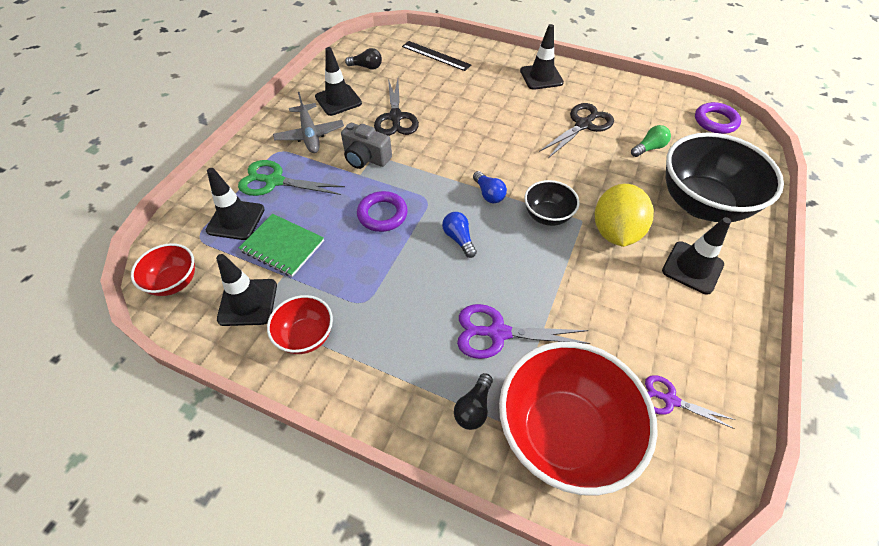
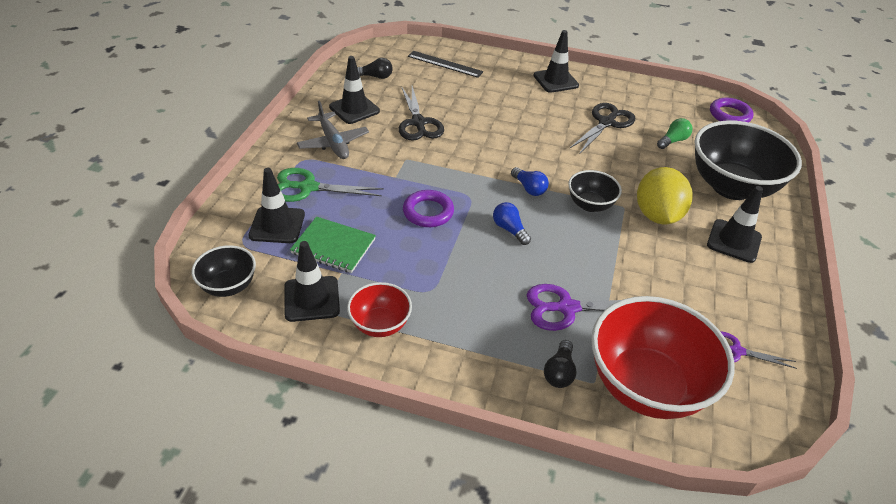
camera: 10 degrees left, 10 degrees down
red bowl [131,243,195,296] -> black bowl [192,245,256,297]
grey camera [341,123,392,169] -> none

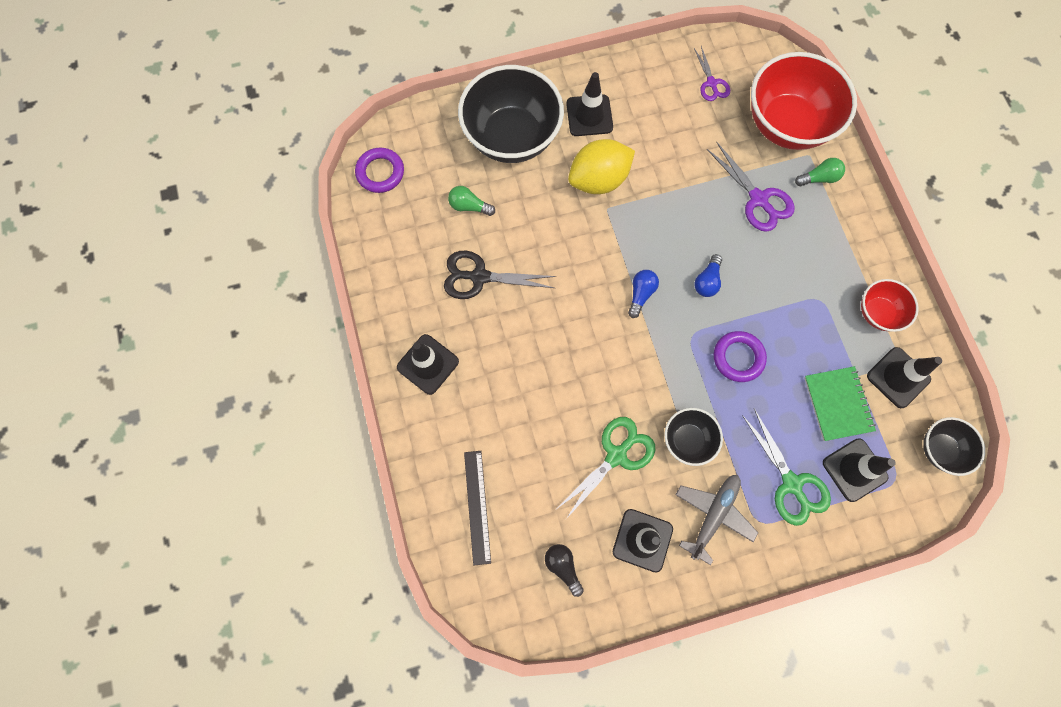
camera: 120 degrees left, 30 degrees up
black scissors [399,86,444,141] -> green scissors [558,417,655,519]
black light bulb [544,340,577,388] -> green light bulb [795,158,845,186]
black bowl [568,170,622,212] -> black bowl moved to [665,408,723,466]

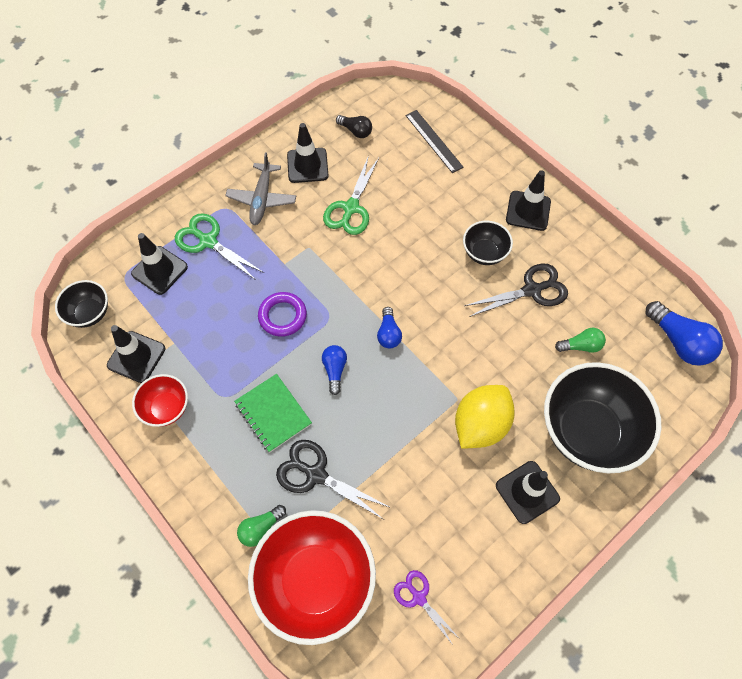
camera: 155 degrees right, 10 degrees down
purple ring [355,148,404,193] -> blue light bulb [645,301,723,366]
black bowl [665,408,723,466] -> black bowl moved to [463,221,513,265]
purple scissors [707,141,795,232] -> black scissors [276,440,391,519]
green notebook [804,366,876,441] -> green notebook moved to [234,374,312,453]

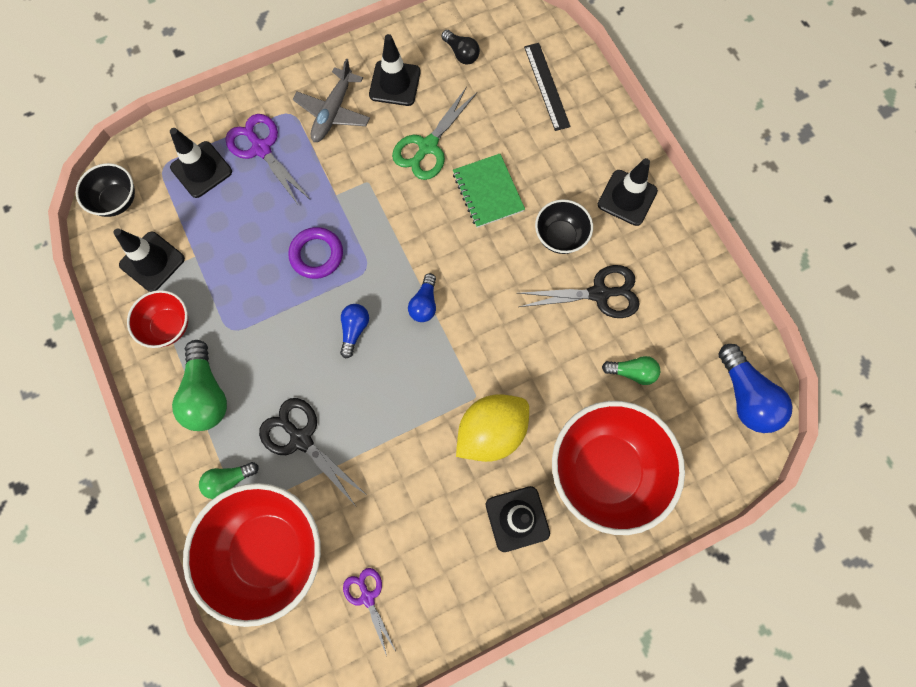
camera: 15 degrees right, 10 degrees up
green scissors [175,213,264,280] -> purple scissors [225,114,311,206]
green notebook [234,374,312,453] -> green notebook moved to [453,154,525,228]
black bowl [544,362,661,473] -> red bowl [552,401,685,535]
none -> green light bulb [172,340,227,431]

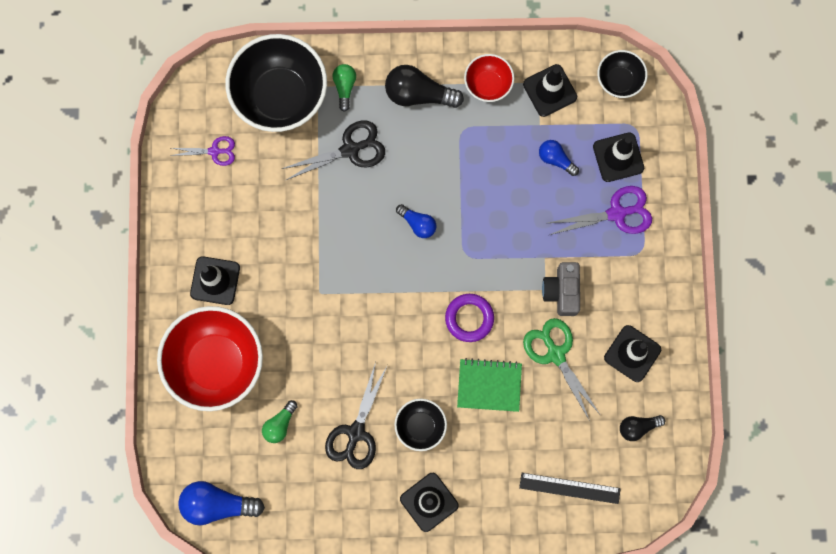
camera: 115 degrees right, 5 degrees up
green light bulb [172,340,227,431] -> black light bulb [385,65,464,108]
red bowl [183,483,321,627] -> black bowl [225,34,327,132]
purple ring [288,227,343,279] -> purple ring moved to [445,294,494,342]
grey plane [293,58,370,142] -> none
blue light bulb [408,273,436,322] -> blue light bulb moved to [539,140,579,176]
yellow lemon [456,394,529,462] -> none
none -> grey camera [542,262,580,316]

